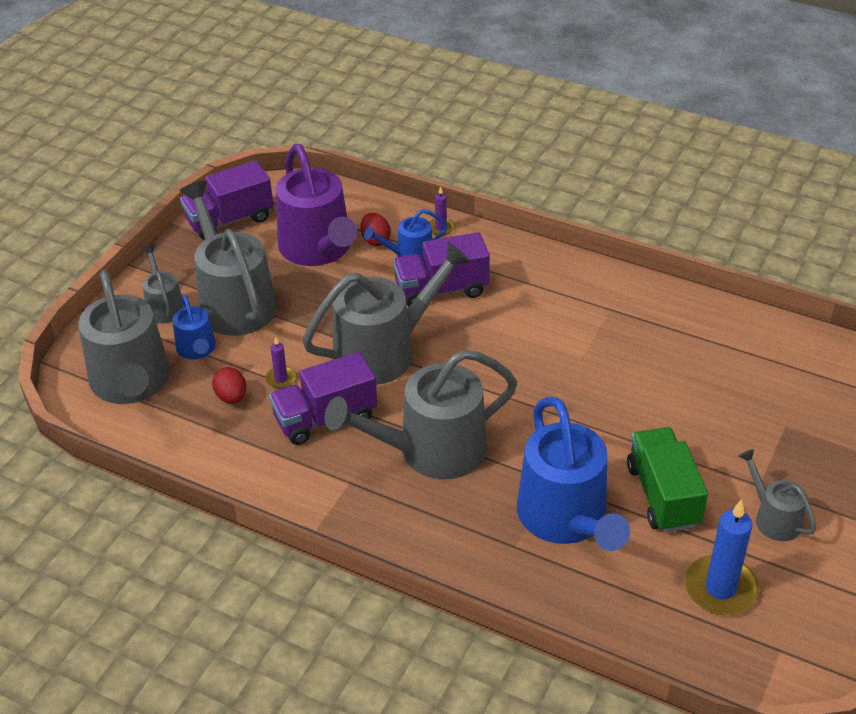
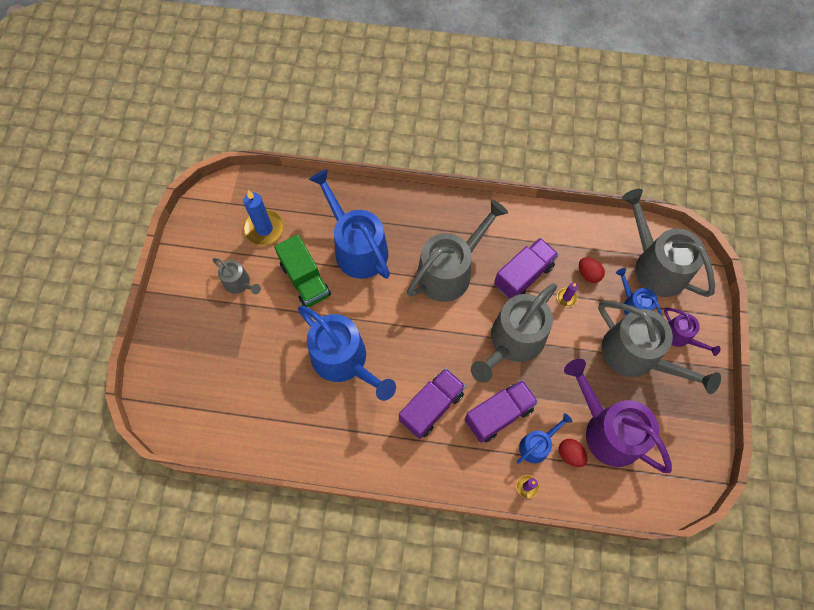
camera: 160 degrees right, 25 degrees up
grey watering can [141,245,183,323] -> purple watering can [664,308,721,356]
purple truck [180,161,273,240] -> purple truck moved to [399,368,466,439]
none -> blue watering can [298,306,396,401]

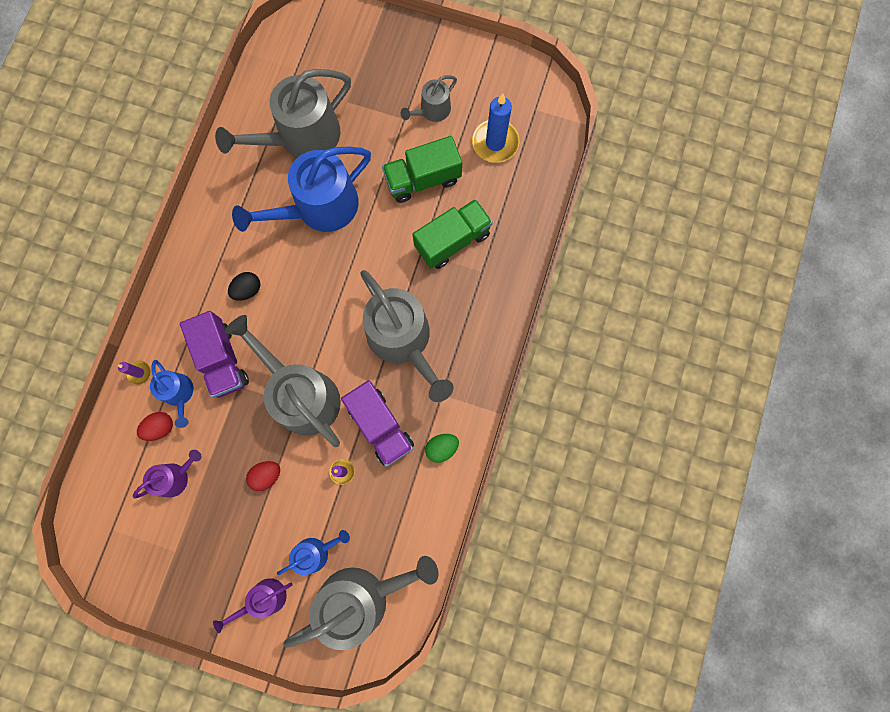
camera: 100 degrees right, 10 degrees up
blue watering can [309,169,390,279] -> green truck [413,199,493,269]
purple truck [399,368,466,439] -> black egg [228,272,261,301]
purple watering can [564,359,672,473] -> purple watering can [133,450,202,499], size x0.50
red egg [579,257,605,283] -> red egg moved to [246,461,280,491]
grey watering can [598,301,721,394] -> grey watering can moved to [215,69,351,158]
none -> green egg [425,434,459,463]

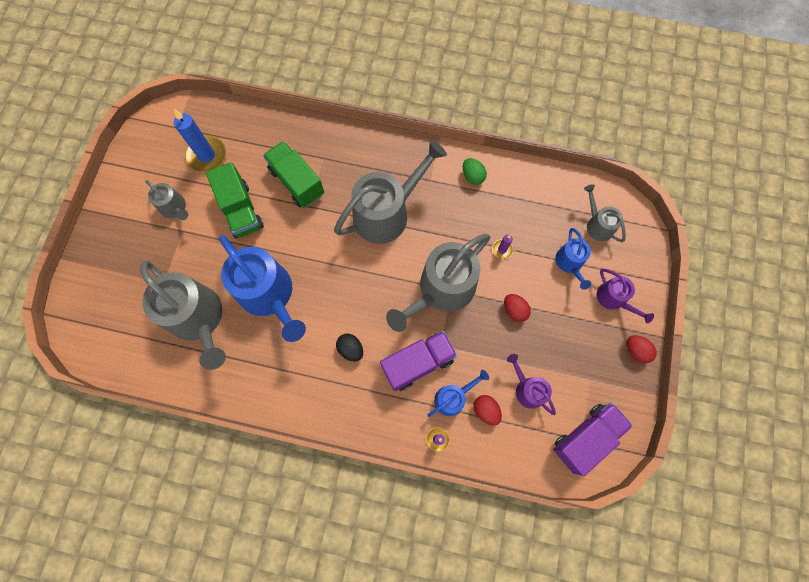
camera: 95 degrees left, 5 degrees down
blue watering can [277,530,350,575] -> blue watering can turned 150 degrees counterclockwise [555,228,591,290]
grey watering can [283,556,438,650] -> grey watering can [584,184,626,242], size x0.50
purple truck [341,380,414,467] -> purple truck moved to [553,402,633,476]
none -> red egg [627,335,657,364]

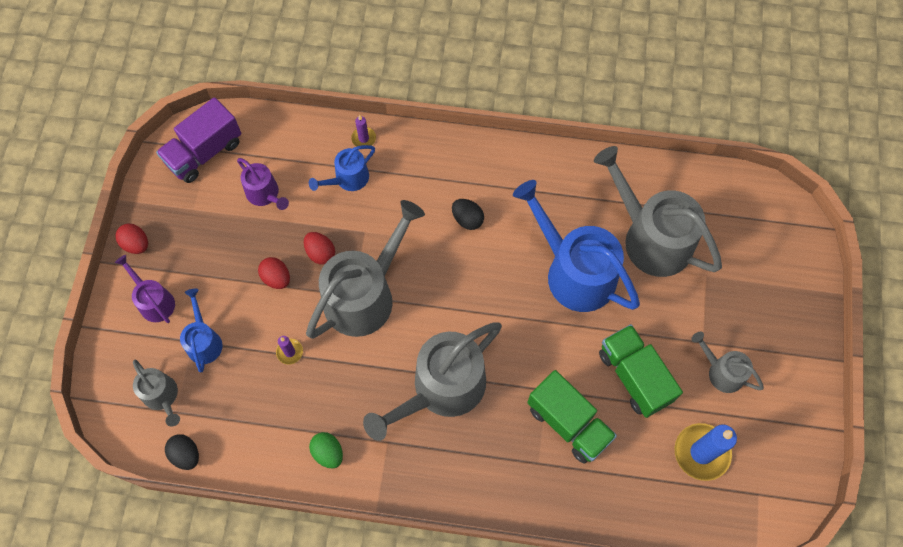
camera: 175 degrees right, 5 degrees down
purple truck [380,331,457,391] -> none
red egg [473,395,502,426] -> red egg moved to [304,232,335,265]
none -> black egg [165,434,199,470]

